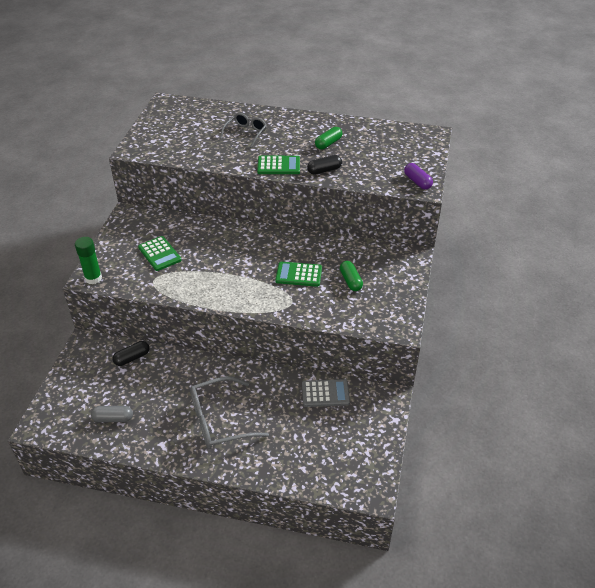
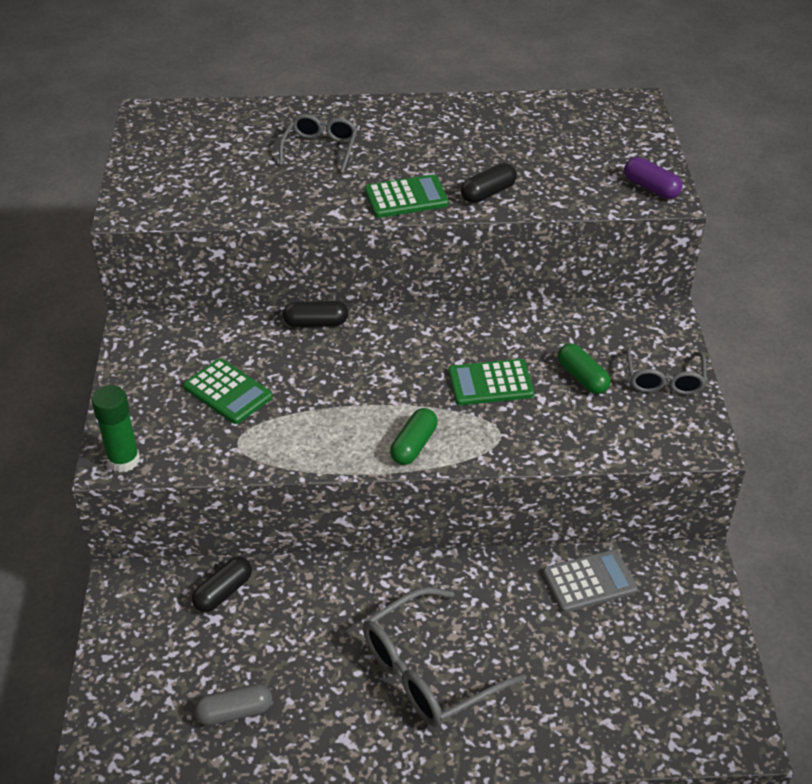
camera: 15 degrees left, 0 degrees up
green capsule [315,127,342,149] -> green capsule moved to [390,408,438,465]
none -> black capsule [283,301,348,327]
none -> grey glasses [626,348,707,395]

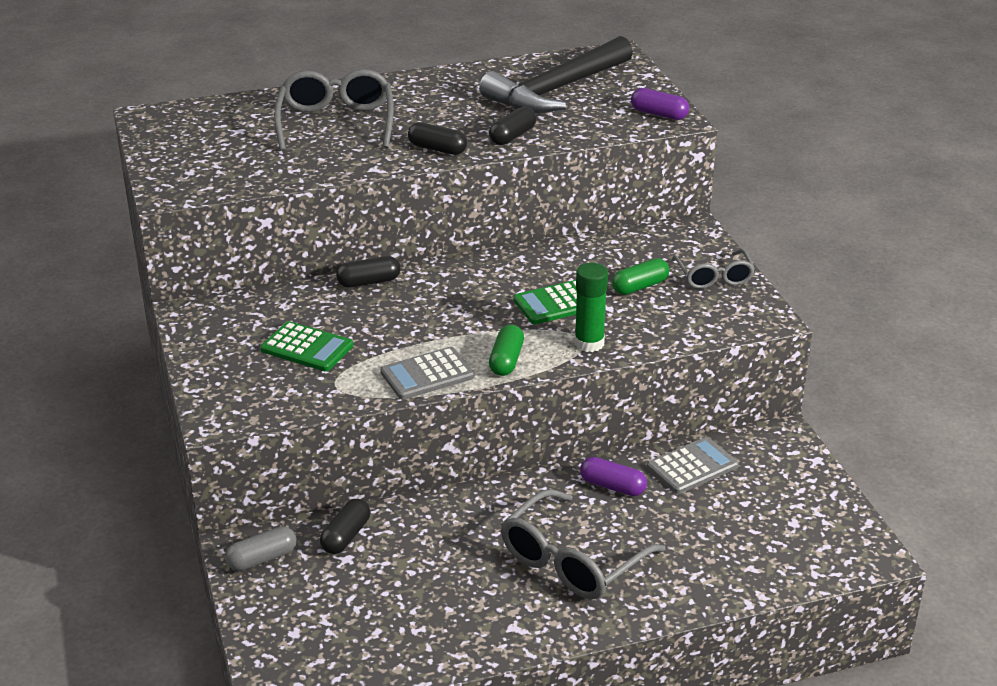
camera: 15 degrees left, 10 degrees down
green glue stick [92,385,140,472] -> green glue stick moved to [575,263,608,352]
grey capsule [194,684,272,726] -> grey capsule moved to [225,526,297,571]
grey glasses [279,114,357,173] -> grey glasses [274,69,394,151], size x1.63
green calculator [365,174,449,218] -> black capsule [408,122,467,155]
green capsule [558,343,611,394] -> green capsule turned 75 degrees counterclockwise [612,258,669,295]
none -> grey calculator [380,347,474,400]
none -> black hammer [479,36,633,113]
none -> purple capsule [580,457,647,496]

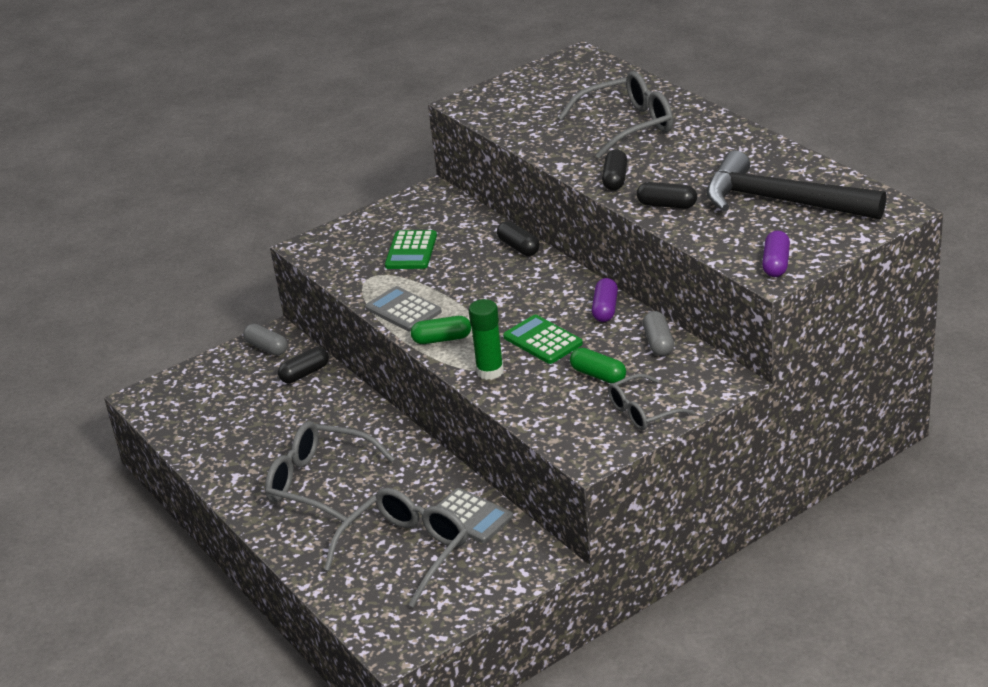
camera: 75 degrees right, 0 degrees up
black capsule [320,499,370,554] -> black capsule turned 45 degrees counterclockwise [278,347,329,383]
purple capsule [580,457,647,496] -> purple capsule moved to [592,278,618,322]
none -> grey glasses [324,488,468,607]
none -> grey capsule [643,311,674,356]

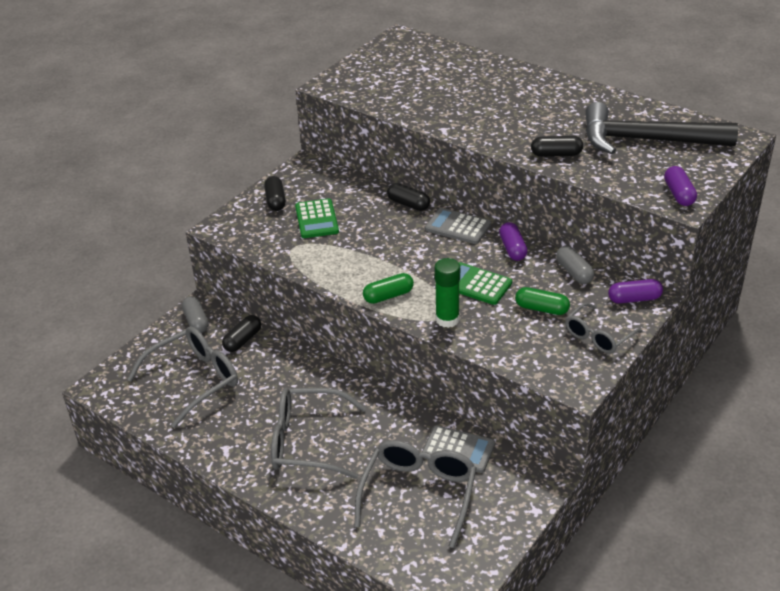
camera: 20 degrees left, 5 degrees up
grey capsule [243,324,288,356] -> grey capsule turned 45 degrees clockwise [182,296,209,333]
grey calculator [365,286,442,332] -> grey calculator moved to [425,208,491,244]
grey glasses [558,71,673,159] -> grey glasses moved to [127,326,238,428]
black capsule [602,149,628,190] -> black capsule moved to [264,176,286,211]
none -> purple capsule [608,279,663,303]

